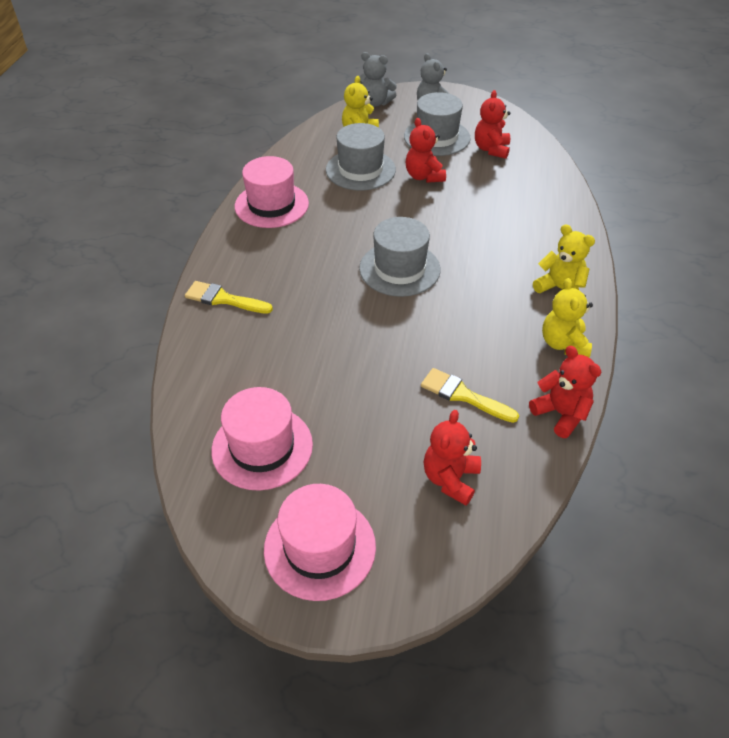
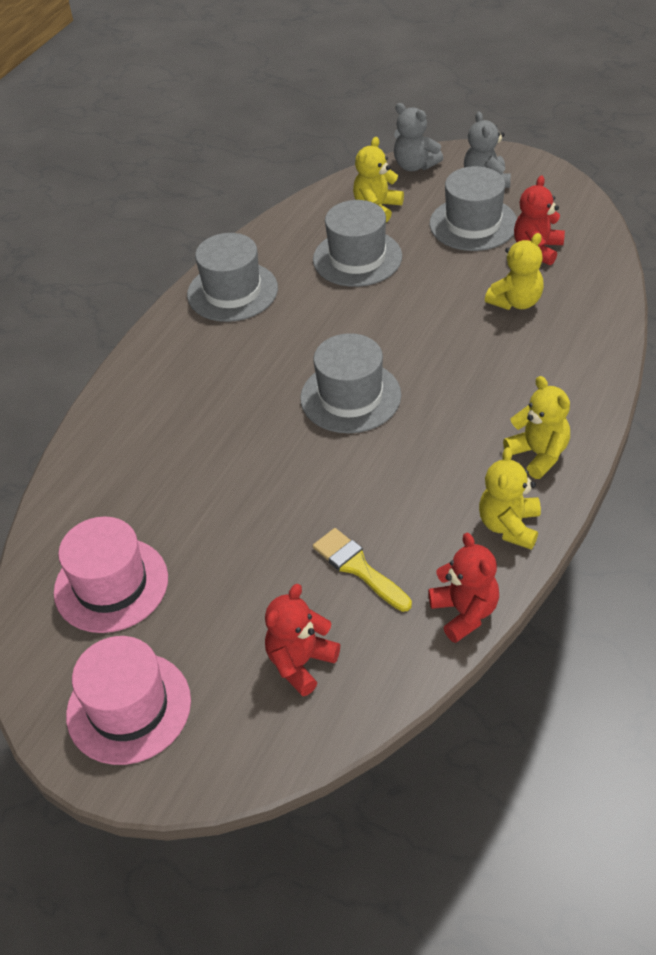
camera: 20 degrees right, 0 degrees up
yellow brush [185,281,273,314] -> none
pink hat [235,156,309,228] -> grey hat [187,233,278,322]
red teddy bear [406,118,446,183] -> none
none -> yellow teddy bear [485,233,544,310]

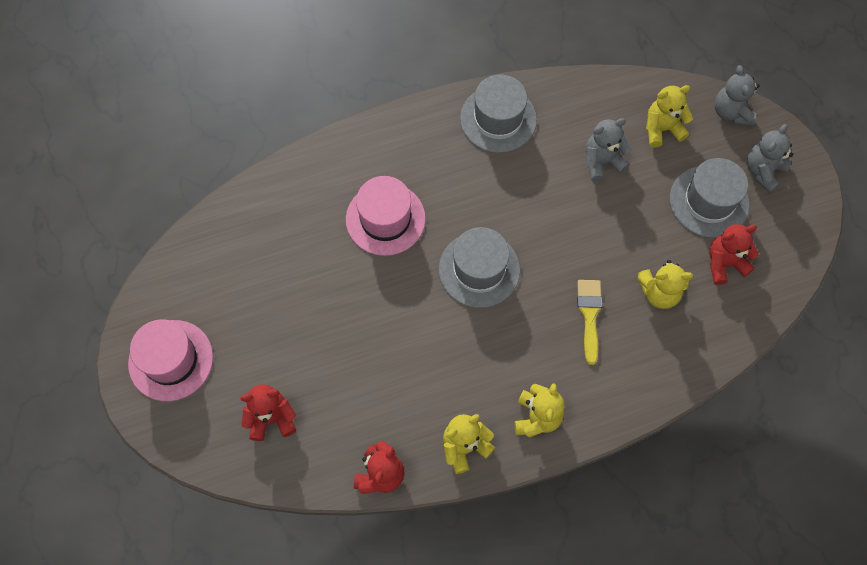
camera: 40 degrees right, 20 degrees up
pink hat [54,516,168,633] -> pink hat moved to [346,176,426,256]
grey hat [313,200,402,287] -> grey teddy bear [586,118,632,182]
yellow brush [313,528,412,612] -> yellow brush moved to [577,280,602,365]

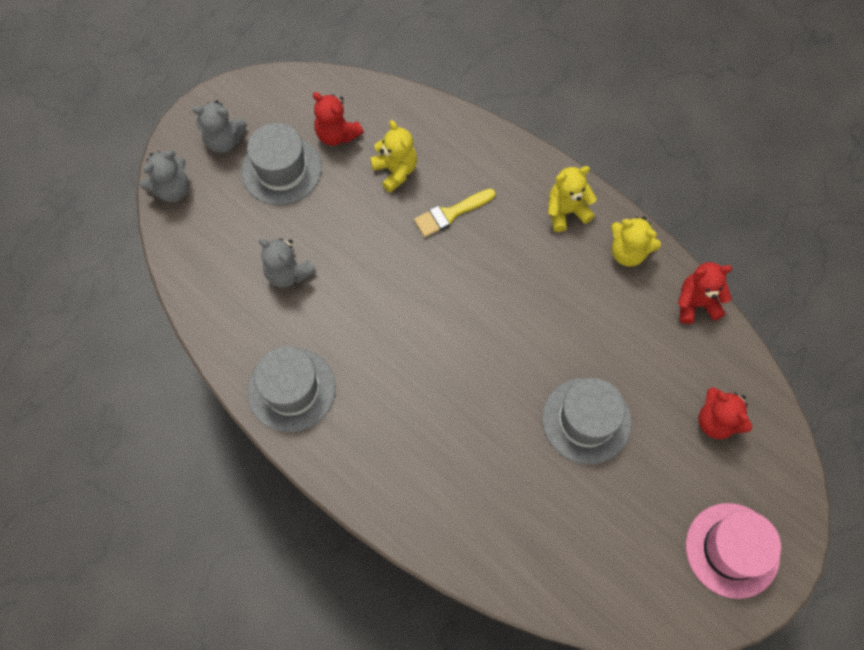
camera: 120 degrees left, 0 degrees up
pink hat [346,176,426,256] -> none
grey hat [439,227,520,308] -> grey hat moved to [542,378,632,464]
yellow teddy bear [646,85,693,148] -> none

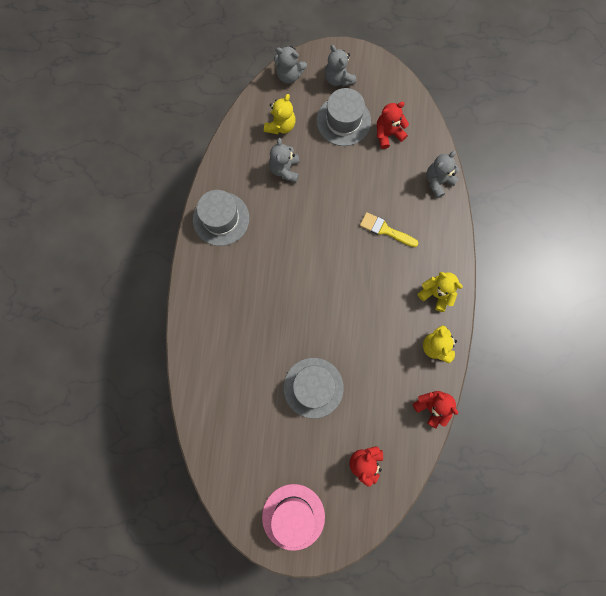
camera: 55 degrees right, 10 degrees up
red teddy bear [313,92,364,146] -> red teddy bear turned 60 degrees clockwise [377,102,409,149]
yellow teddy bear [370,120,417,193] -> yellow teddy bear moved to [264,94,296,134]
none -> grey teddy bear [426,151,460,198]

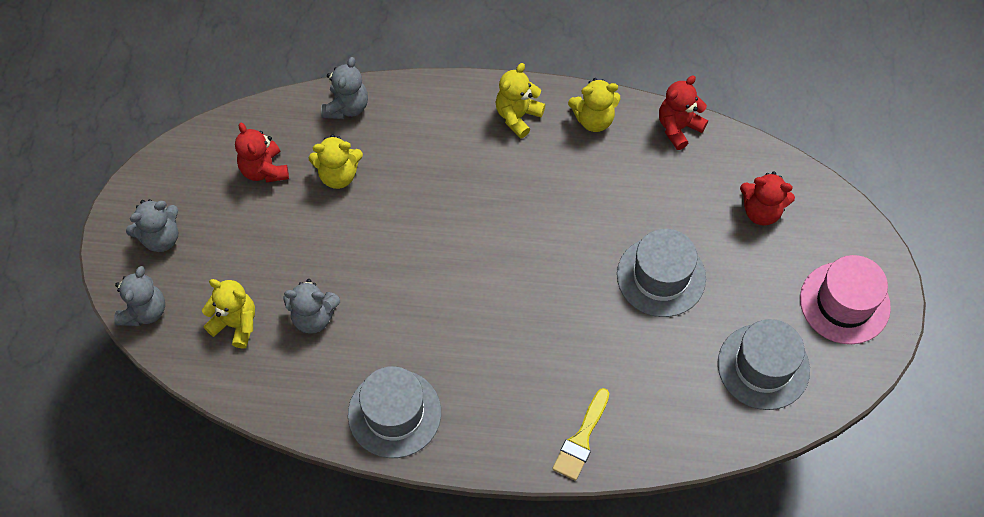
camera: 90 degrees left, 15 degrees down
grey hat [316,88,371,146] -> grey hat moved to [718,319,810,410]
yellow brush [360,212,419,247] -> yellow brush moved to [552,388,609,481]
grey teddy bear [426,151,460,198] -> grey teddy bear turned 120 degrees counterclockwise [321,57,368,119]
none -> yellow teddy bear [309,134,363,189]

